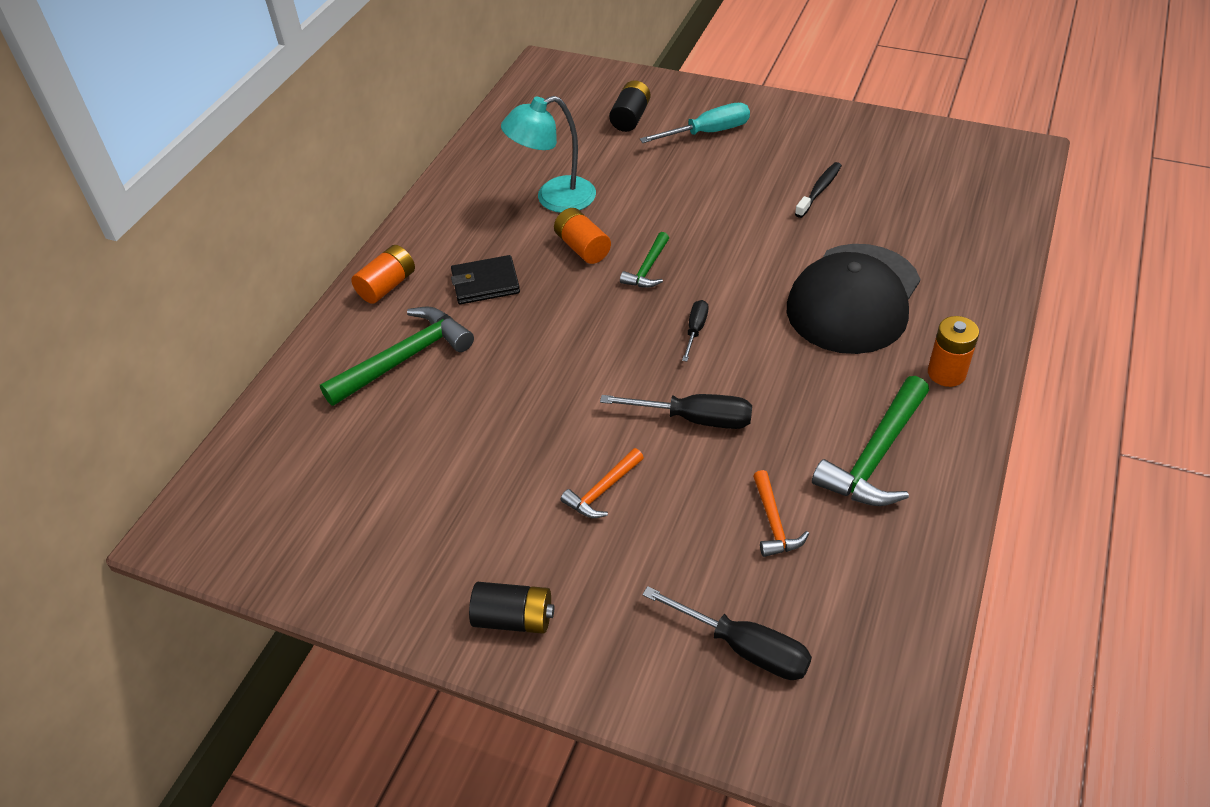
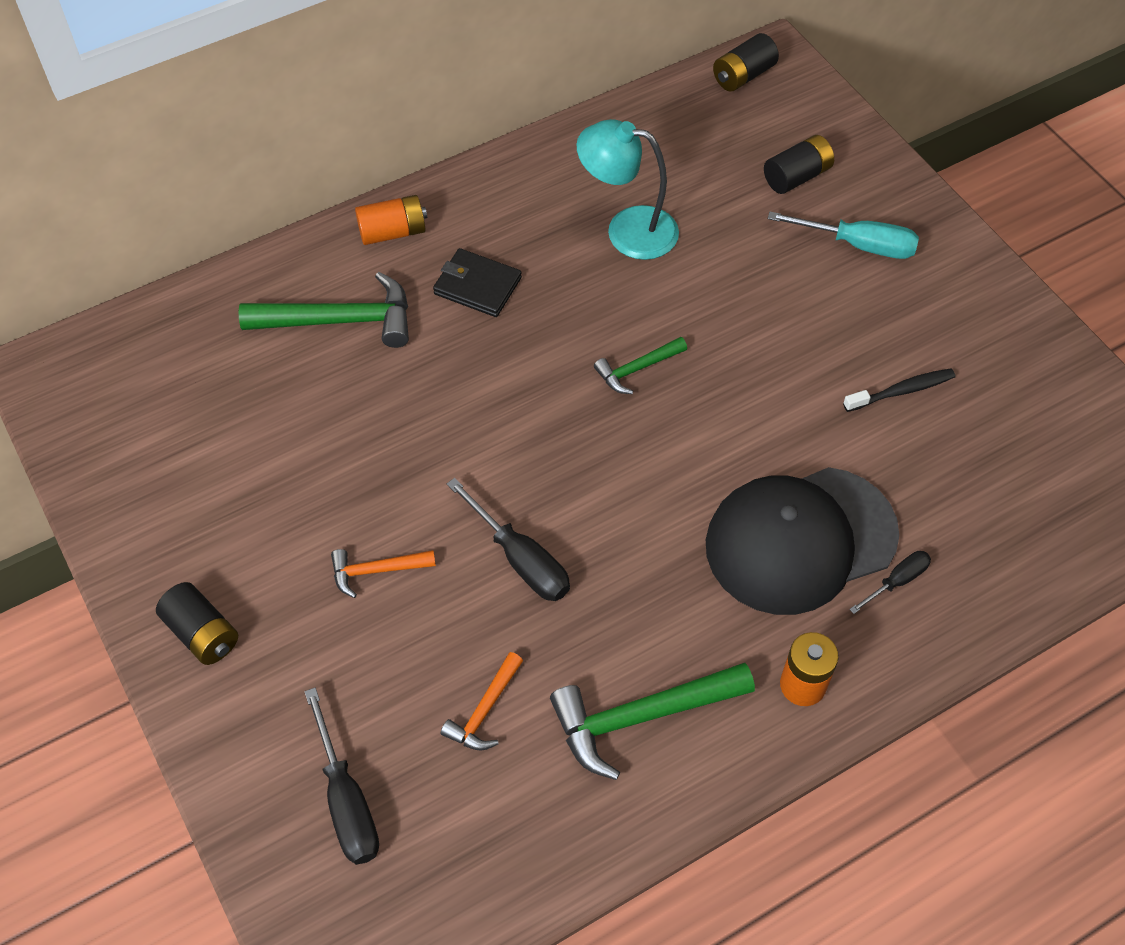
camera: 35 degrees right, 10 degrees up
orange battery [554,208,611,264] -> none
black screwdriver [682,300,708,361] -> black screwdriver moved to [849,551,931,614]
none -> black battery [713,33,779,92]

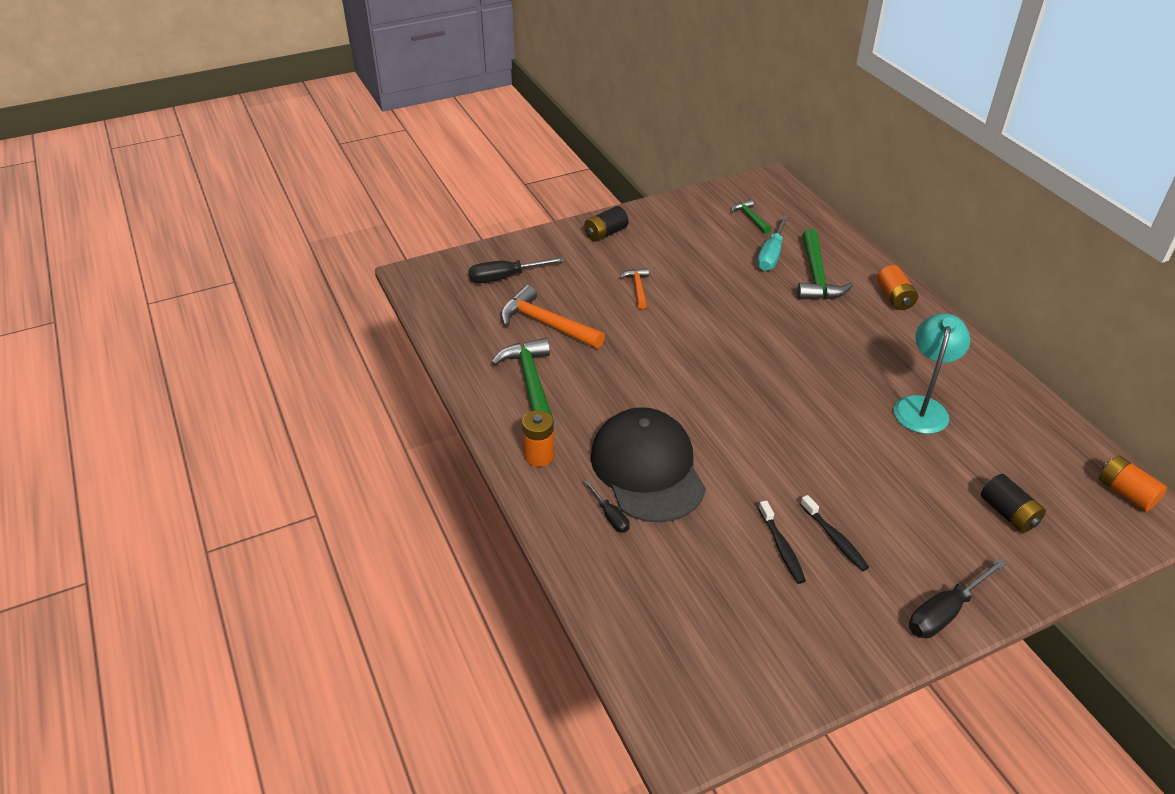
camera: 95 degrees right, 15 degrees down
black wallet [433,248,522,317] -> none
orange hammer [441,652,523,751] -> orange hammer [501,285,605,349], size x1.82
black screwdriver [447,478,570,601] -> black screwdriver moved to [909,558,1007,638]
green hammer [594,337,687,394] -> green hammer moved to [731,199,771,234]
black battery [713,33,779,92] -> orange battery [1099,455,1167,512]
turquoise screwdriver [768,212,919,259] -> turquoise screwdriver moved to [757,215,789,271]
none -> black toothbrush [800,495,869,571]

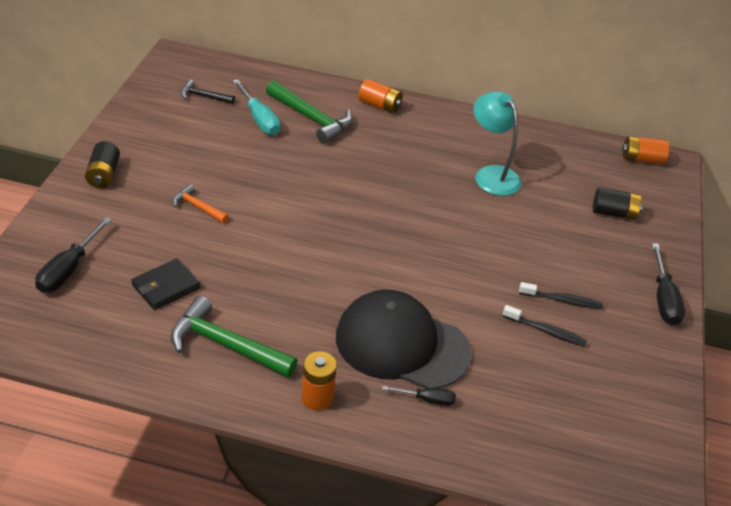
camera: 55 degrees left, 0 degrees up
orange hammer [501,285,605,349] -> black wallet [131,258,200,310]
green hammer [731,199,771,234] -> black hammer [181,79,235,104]

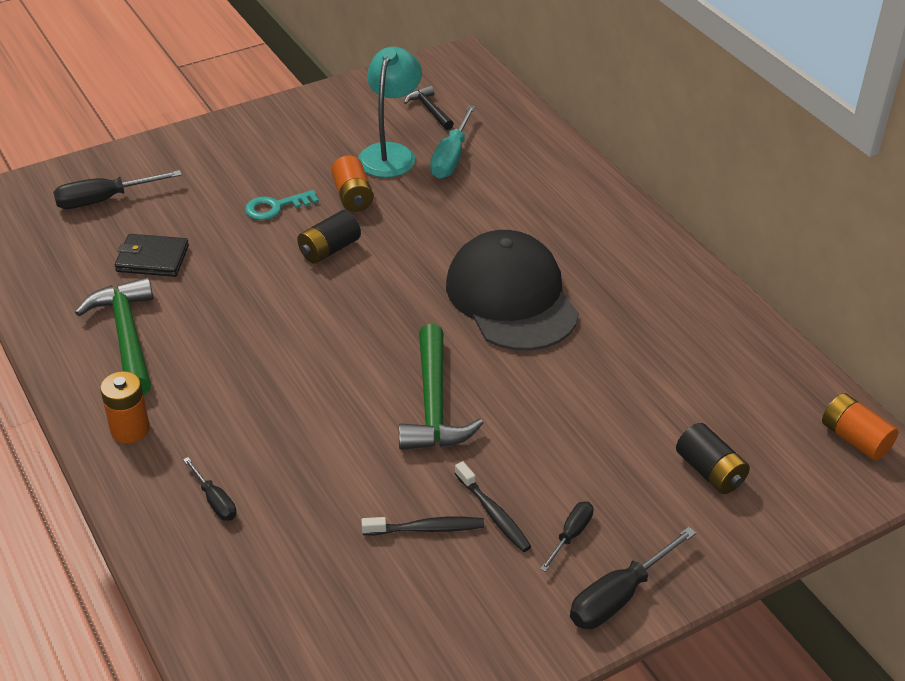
camera: 50 degrees right, 0 degrees up
black battery [85,141,120,188] -> black battery moved to [297,210,361,264]
orange hammer [172,184,229,223] -> turquoise key [245,190,319,220]
green hammer [266,80,353,144] -> green hammer moved to [399,324,483,450]
black cap [336,289,471,389] -> black cap moved to [446,230,579,351]
orange battery [358,79,403,113] -> orange battery moved to [331,155,374,212]
turquoise lamp [474,91,521,196] -> turquoise lamp moved to [358,47,422,178]
black toothbrush [503,305,587,347] -> black toothbrush turned 75 degrees counterclockwise [362,517,484,535]
none -> black screwdriver [540,501,593,572]

